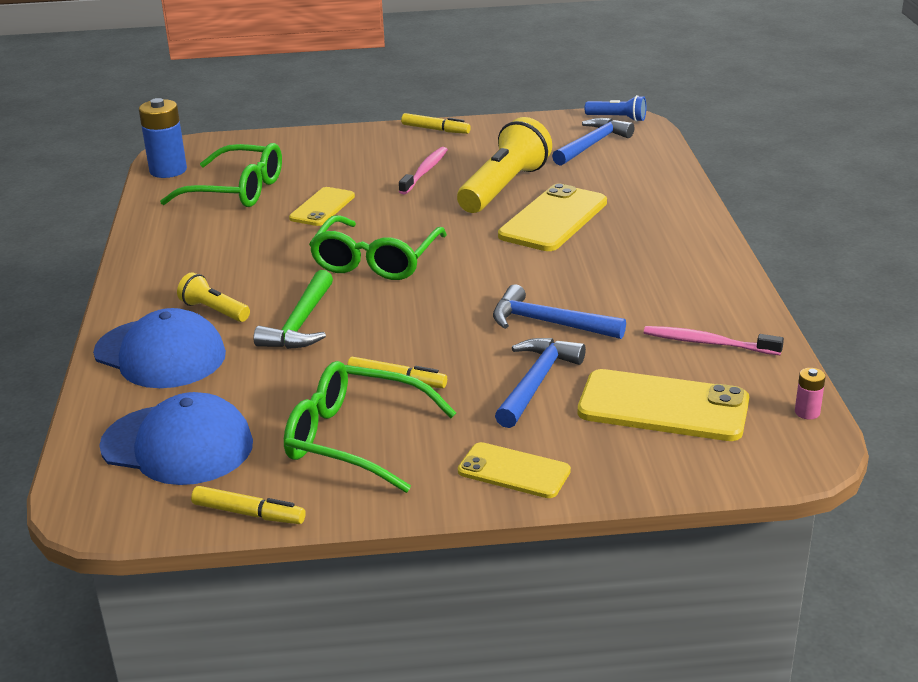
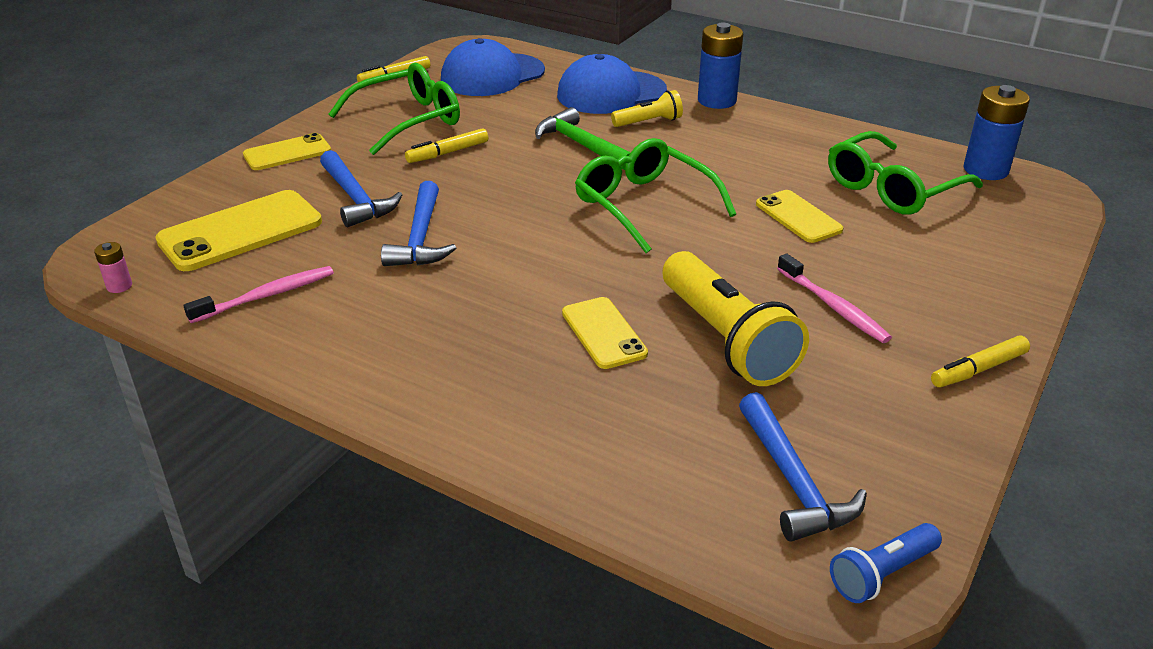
camera: 125 degrees right, 5 degrees up
blue hammer [493,284,626,339] -> blue hammer turned 120 degrees clockwise [381,181,456,266]
yellow phone [498,183,607,251] -> yellow phone [562,297,648,369], size x0.61
none -> blue battery [698,23,743,109]

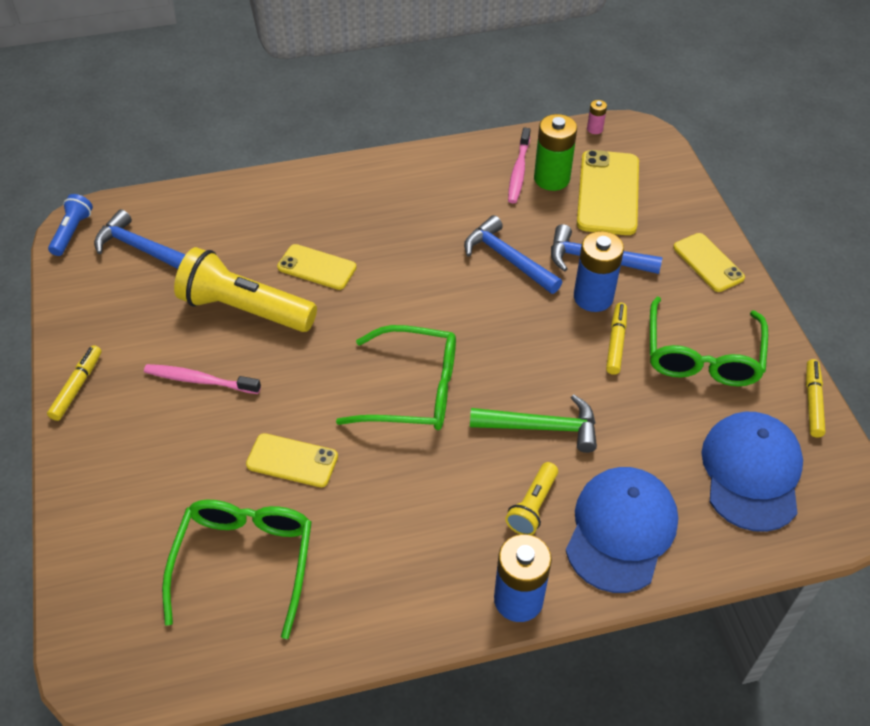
camera: 135 degrees right, 15 degrees up
yellow phone [243,133,331,170] -> yellow phone turned 45 degrees counterclockwise [673,233,745,292]
blue battery [964,85,1030,180] -> blue battery moved to [574,231,624,312]
none -> green battery [534,114,577,191]

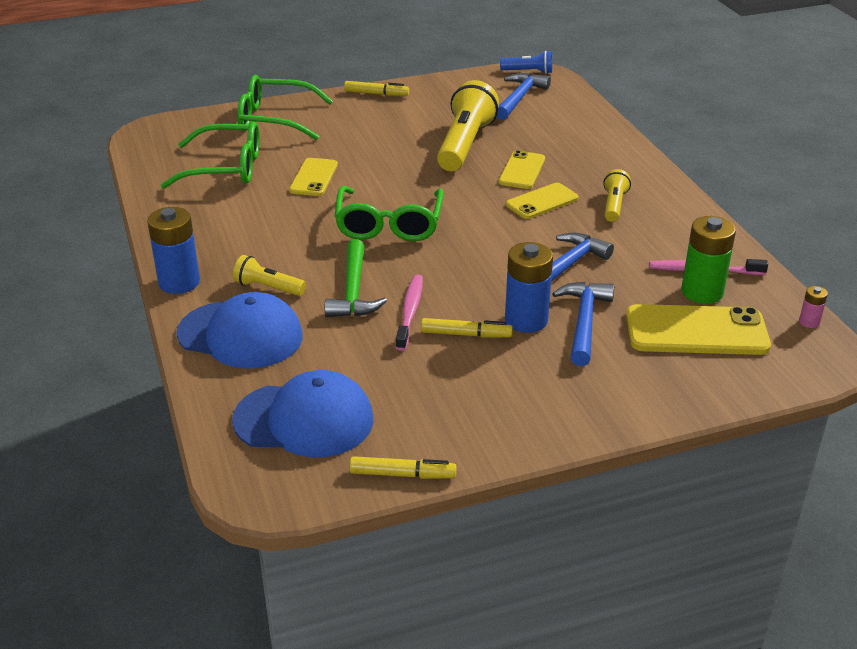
camera: 85 degrees right, 15 degrees down
pink toothbrush [144,364,261,394] -> pink toothbrush moved to [396,275,423,351]
green glasses [650,297,768,386] -> green glasses moved to [237,75,333,140]
yellow phone [673,233,745,292] -> yellow phone moved to [506,183,579,219]
none -> yellow flashlight [603,169,631,222]

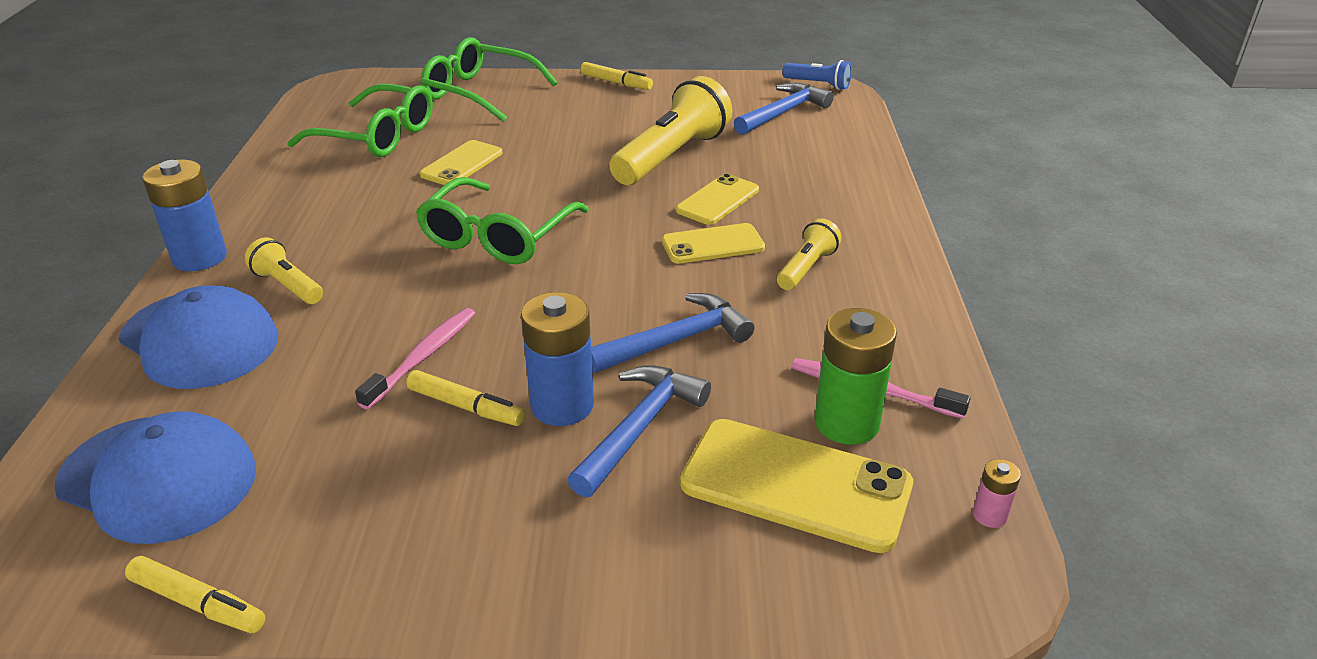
camera: 20 degrees right, 0 degrees up
green hammer [325,239,387,317] -> none

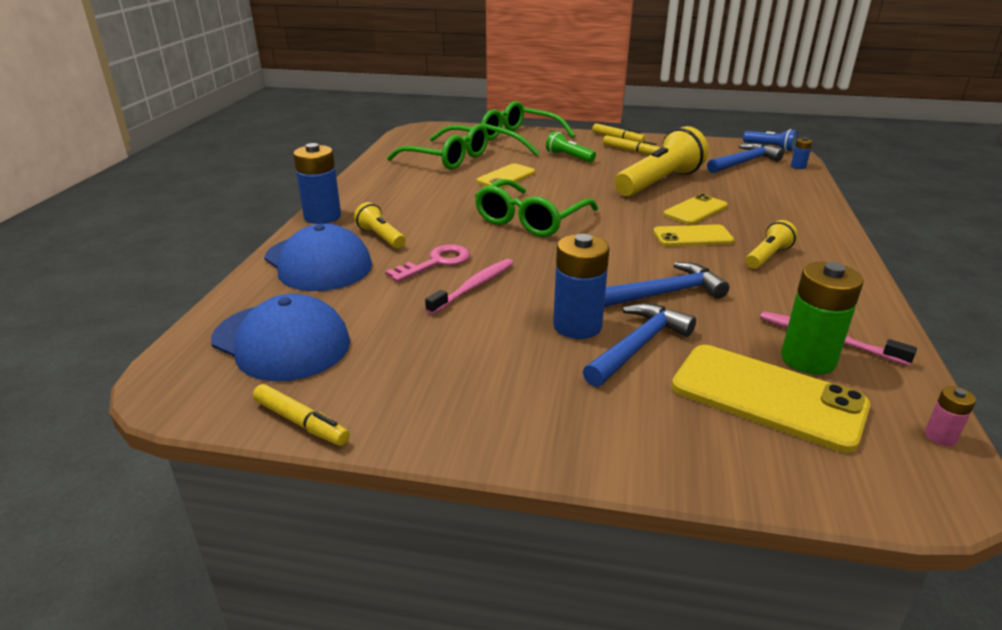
camera: 10 degrees right, 5 degrees down
yellow marker [406,370,525,426] -> yellow marker moved to [603,135,660,155]
none -> pink key [385,244,470,282]
none -> green flashlight [546,131,596,162]
none -> blue battery [791,137,813,169]

